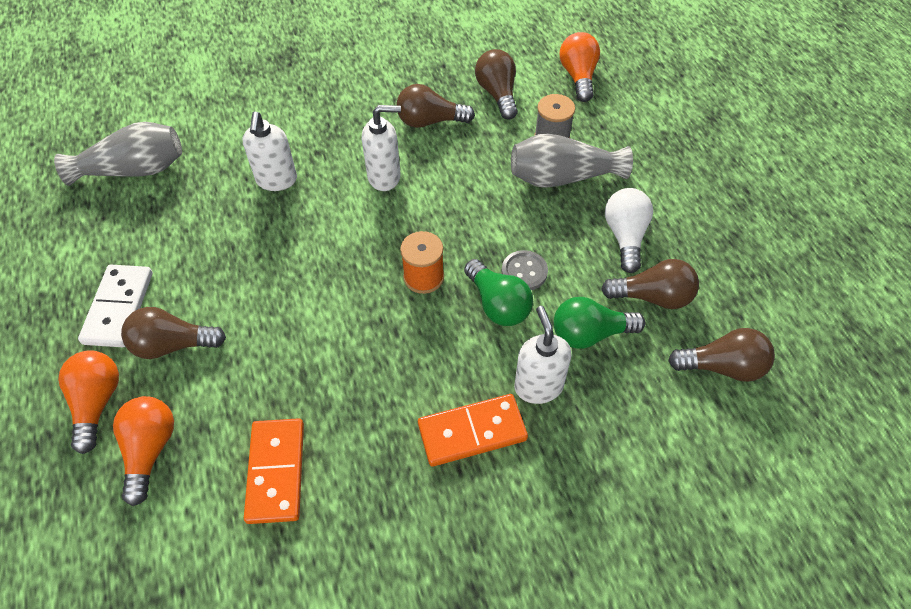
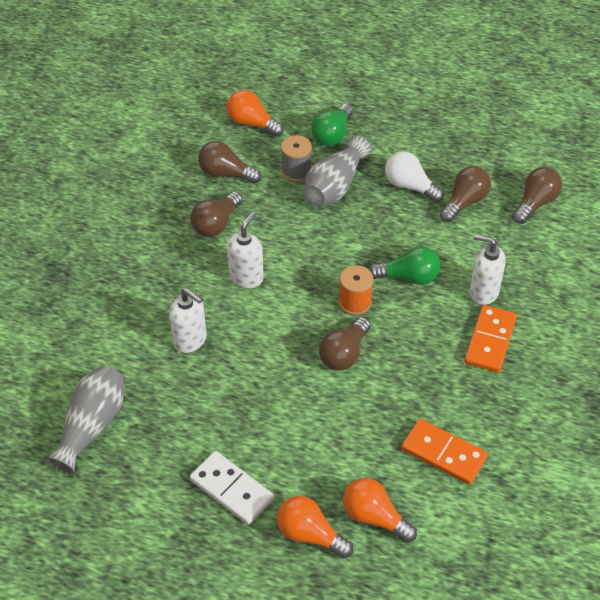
camera: 55 degrees left, 5 degrees down
brown light bulb [121,307,226,359] -> brown light bulb moved to [319,317,371,371]
grey button [502,250,548,290] -> none
green light bulb [554,297,646,349] -> green light bulb moved to [311,104,353,146]

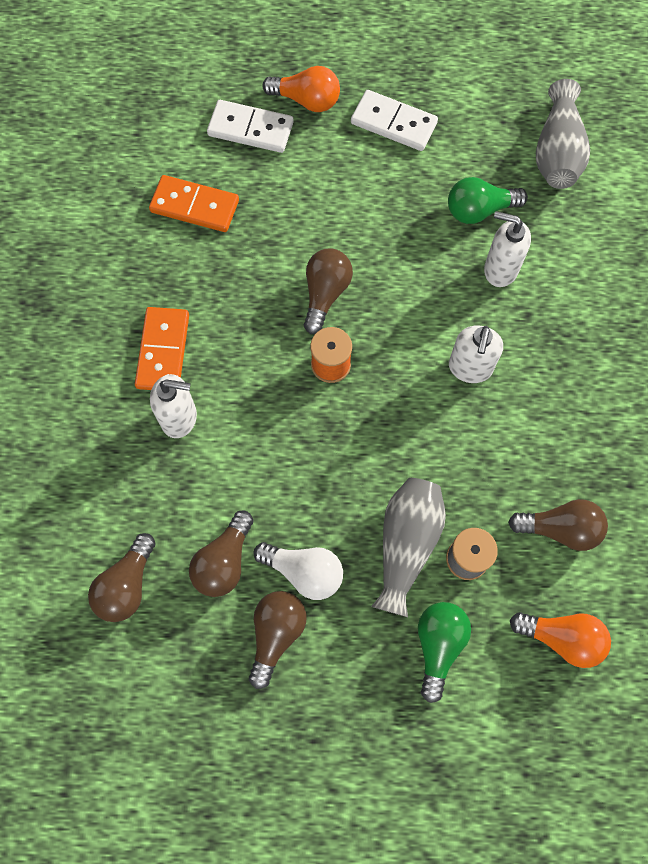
camera: 165 degrees right, 20 degrees up
brown light bulb [190,192,242,237] -> brown light bulb moved to [249,591,306,689]
orange light bulb [343,478,417,543] -> white domino [207,100,294,153]
green light bulb [369,246,440,285] -> green light bulb moved to [448,177,528,224]

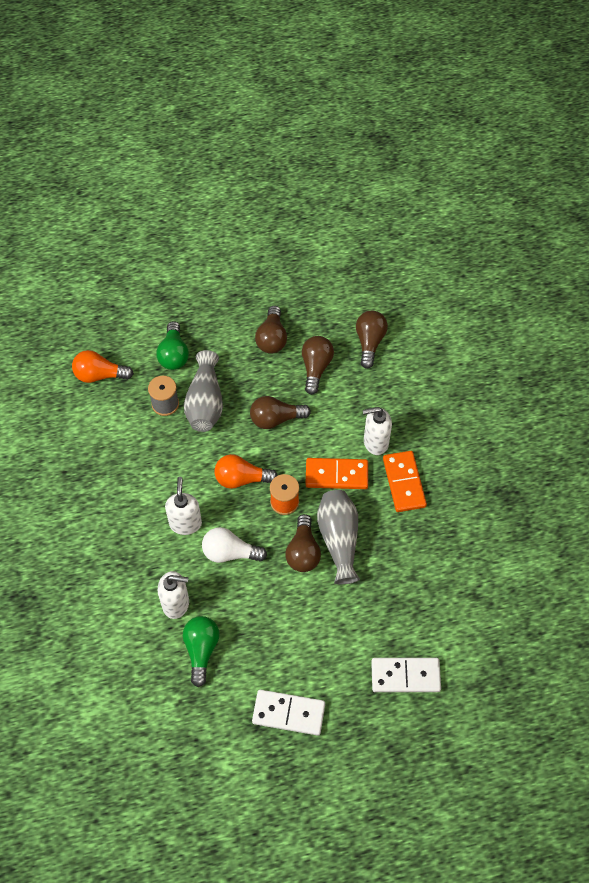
camera: 165 degrees right, 10 degrees down
orange domino [149,175,239,232] -> orange domino moved to [306,458,368,489]
white light bulb [253,542,343,600] -> white light bulb moved to [202,527,267,563]
orange light bulb [263,66,340,112] -> orange light bulb moved to [214,454,278,489]
green light bulb [448,177,528,224] -> green light bulb turned 60 degrees counterclockwise [183,616,219,687]
brown light bulb [508,499,608,551] -> brown light bulb moved to [250,396,311,429]
grey vase [536,79,590,189] -> grey vase moved to [317,490,360,584]

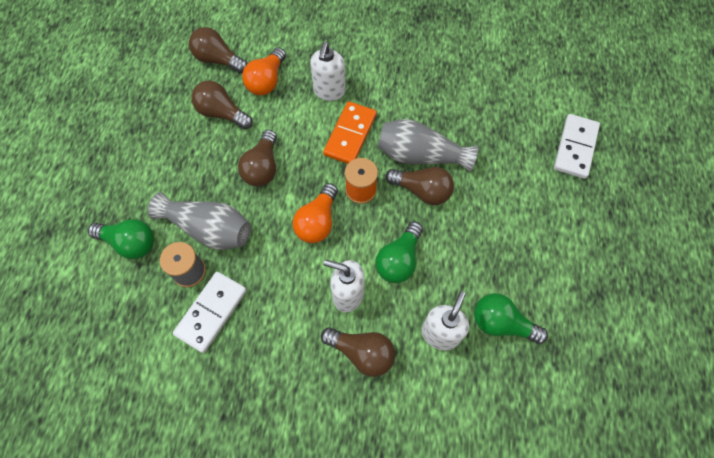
camera: 70 degrees left, 5 degrees up
orange light bulb [72,350,134,383] -> orange light bulb moved to [242,47,286,95]
white light bulb [202,527,267,563] -> green light bulb [375,222,423,283]
white domino [252,690,325,736] -> white domino moved to [173,272,247,353]
brown light bulb [255,306,287,354] -> brown light bulb moved to [321,327,395,377]
orange domino [383,451,427,512] -> none

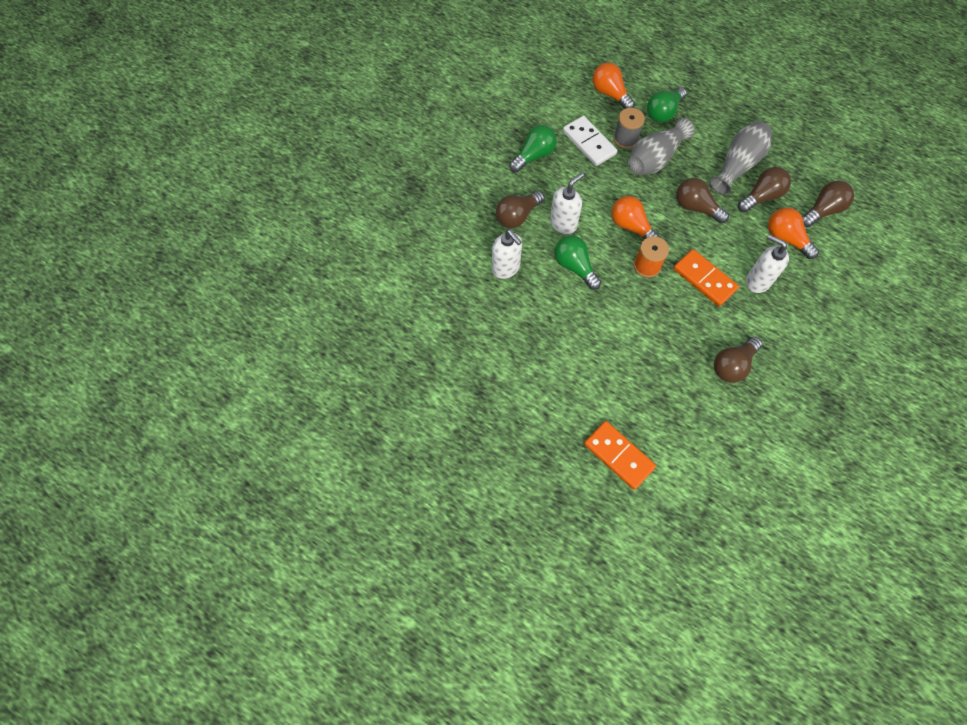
camera: 115 degrees right, 0 degrees up
grey vase [378,119,478,172] -> grey vase moved to [710,121,772,195]
brown light bulb [386,167,454,205] -> brown light bulb moved to [714,337,762,383]
green light bulb [474,293,548,344] -> green light bulb moved to [510,125,557,172]
white domino [554,114,600,179] -> orange domino [584,421,656,490]
none -> orange light bulb [592,62,635,109]

